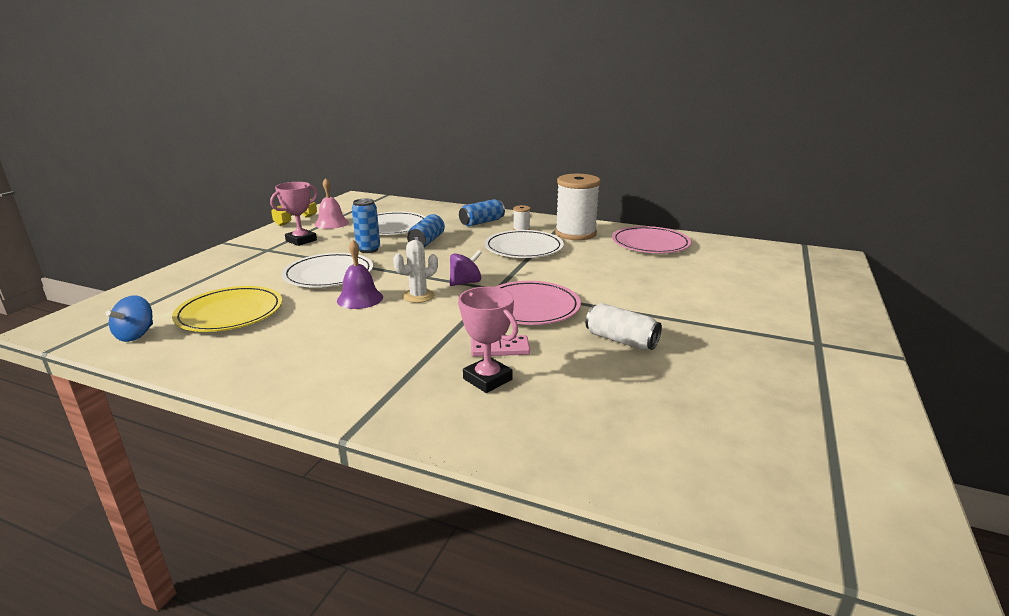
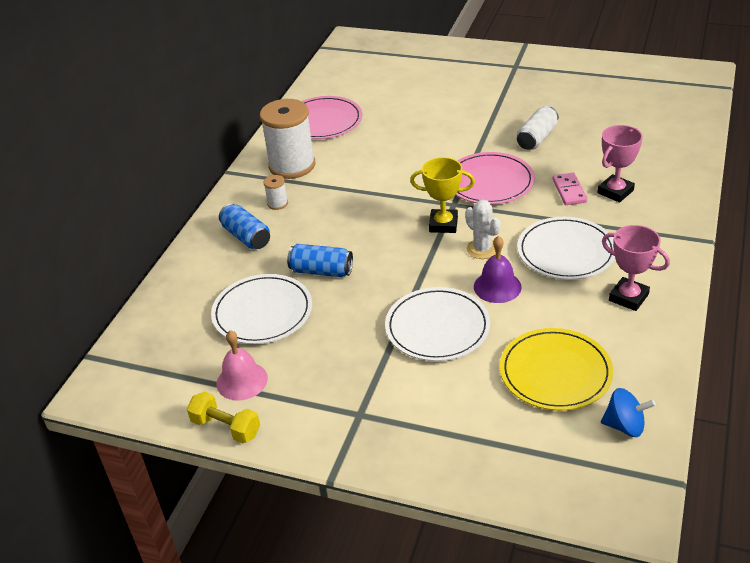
camera: 90 degrees left, 15 degrees up
pink trophy [270,182,318,246] -> pink trophy moved to [602,225,670,311]
blue can [352,198,380,253] -> none
purple spinning top [450,250,482,286] -> yellow trophy [410,157,475,233]
white plate [485,230,564,258] -> white plate moved to [517,217,615,280]

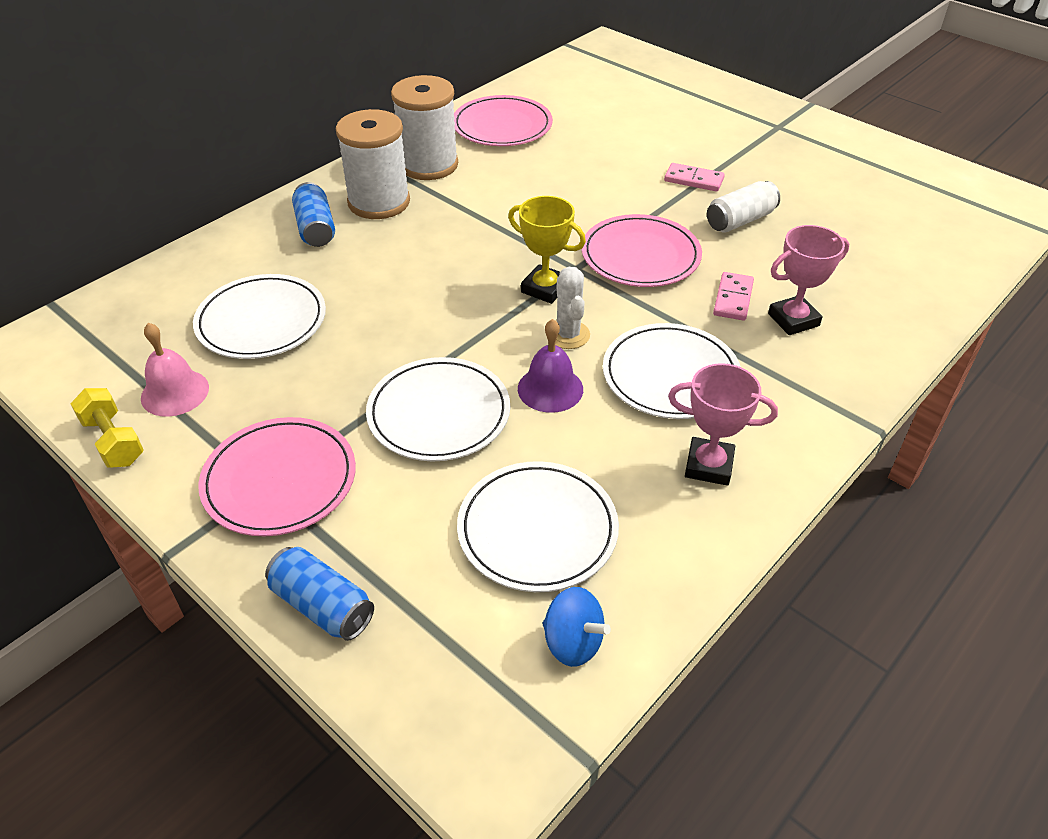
camera: 20 degrees right, 5 degrees up
white spool [264,175,288,210] -> white spool [336,109,410,219], size x2.38
blue can [287,244,353,277] -> blue can moved to [265,547,374,641]
yellow plate [500,328,613,411] -> white plate [457,461,619,592]
pink trophy [602,225,670,311] -> pink trophy turned 45 degrees counterclockwise [668,363,778,486]
none -> pink plate [198,417,356,536]
none -> pink domino [664,163,725,192]

